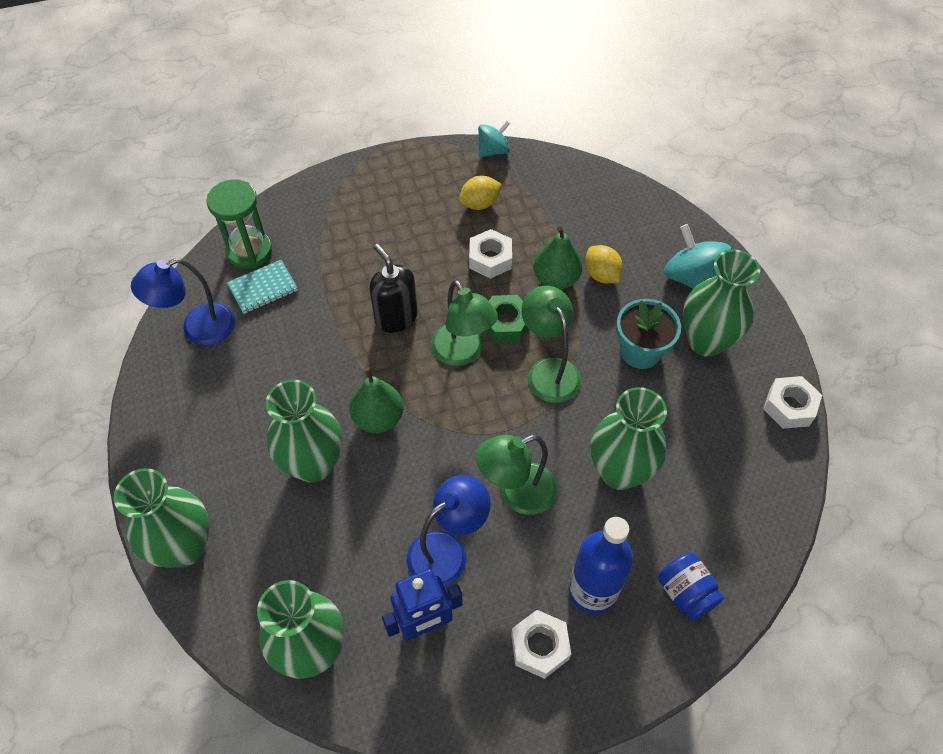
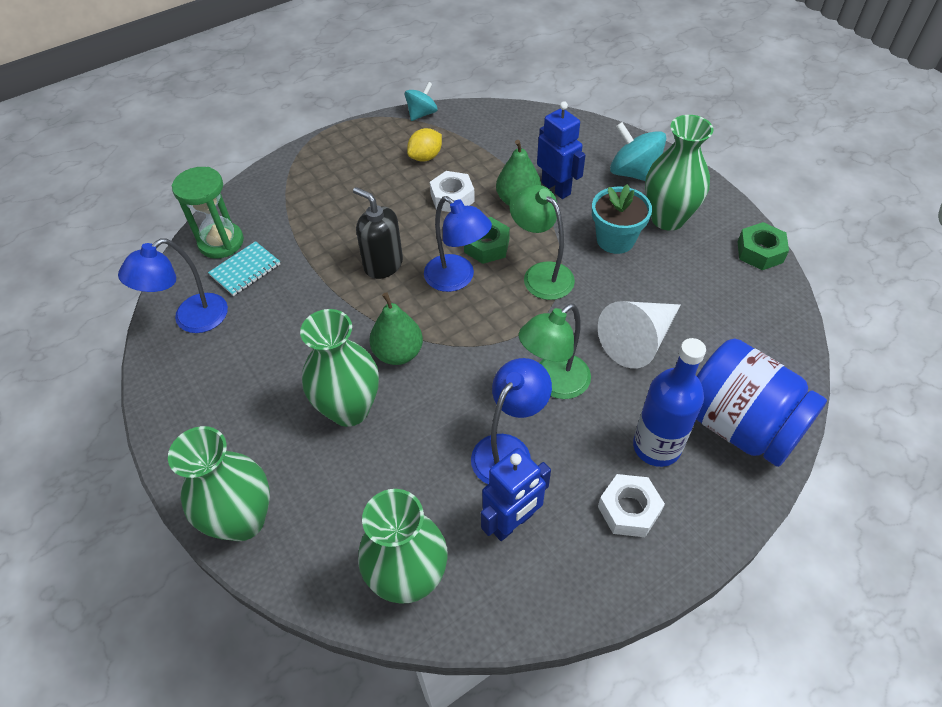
camera: 15 degrees left, 5 degrees down
green lamp [431,280,498,366] -> blue lamp [424,196,492,292]
yellow lemon [585,245,623,283] -> blue robot [537,101,585,199]
green vase [591,387,667,490] -> white cone [598,301,680,368]
blue jar [658,552,724,621] -> blue jar [696,339,827,467], size x2.02
white nut [763,376,822,429] -> green nut [738,222,789,270]

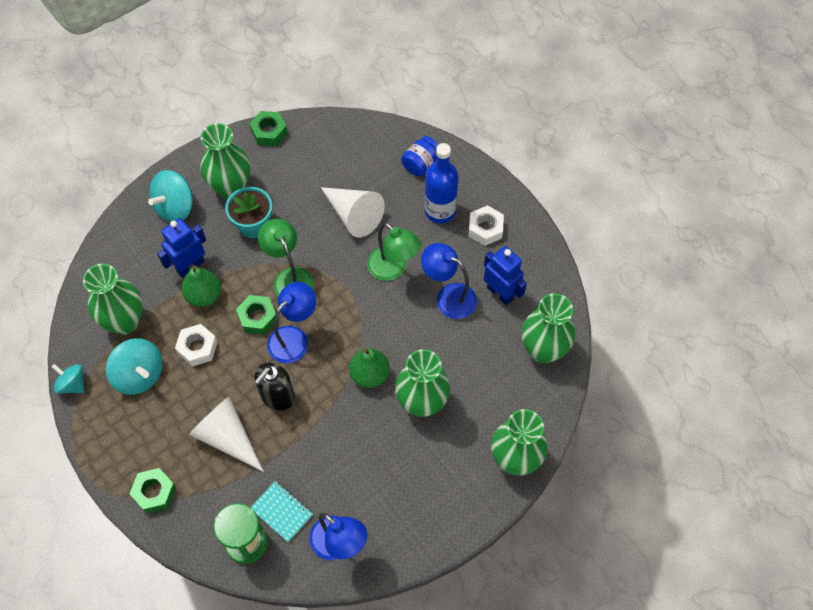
camera: 95 degrees left, 10 degrees up
yellow lemon [407,128,442,162] -> turquoise spinning top [106,338,163,395]
green lamp [509,185,575,300] -> green lamp turned 105 degrees clockwise [258,219,314,297]
blue jar [696,339,827,467] -> blue jar [401,136,438,176], size x0.49
none -> green vase [83,264,143,335]
none -> green nut [129,468,176,513]
none -> white cone [189,396,264,472]

